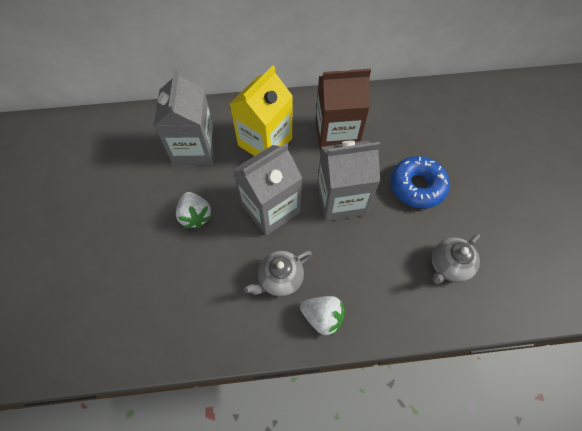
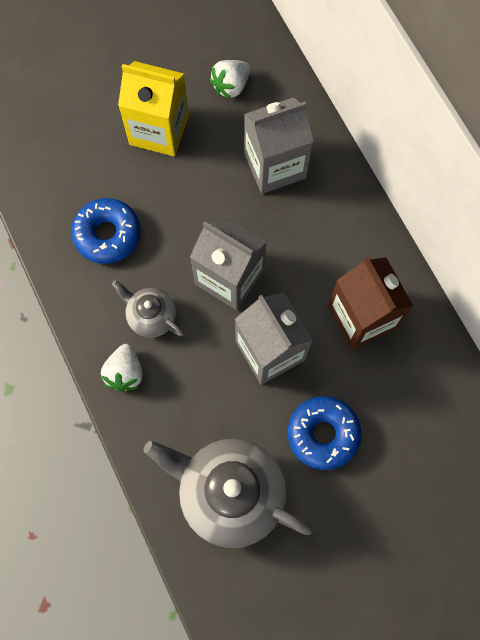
camera: 70 degrees right, 10 degrees up
white strawberry [176,192,212,228] -> white strawberry moved to [209,60,250,100]
yellow carton [230,66,293,156] -> yellow carton moved to [118,61,189,157]
grey teapot [432,234,480,284] -> grey teapot [143,438,313,548], size x1.95
none -> blue donut [71,198,140,264]

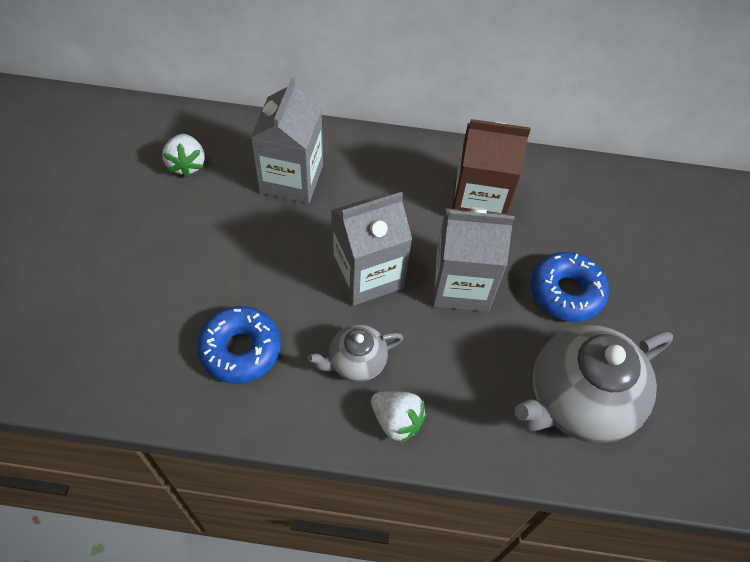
camera: 60 degrees left, 15 degrees down
yellow carton [118,61,189,157] -> none

